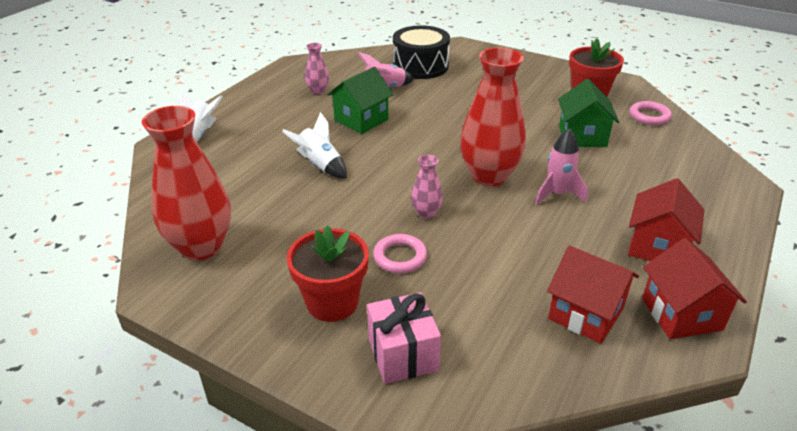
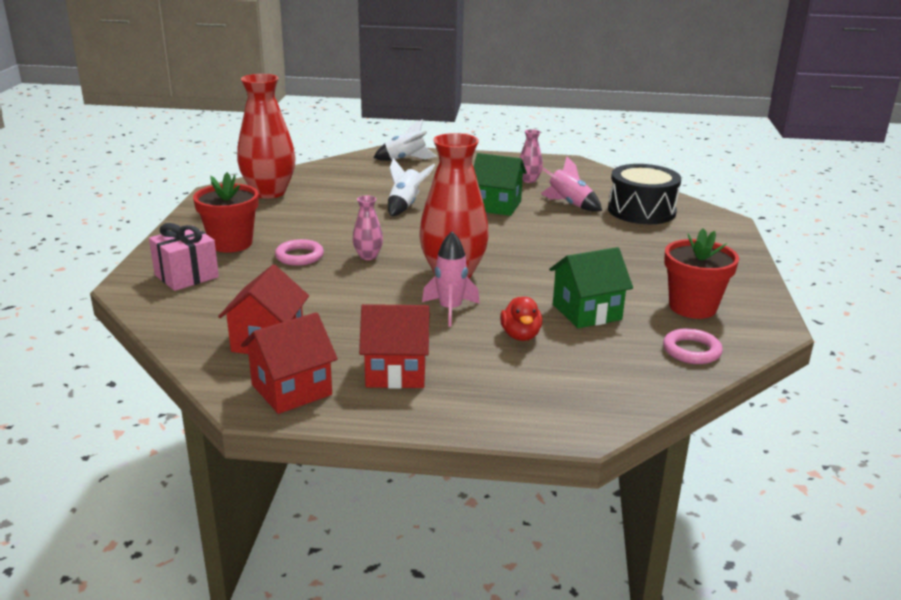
camera: 65 degrees right, 10 degrees down
none -> red duck [500,297,542,341]

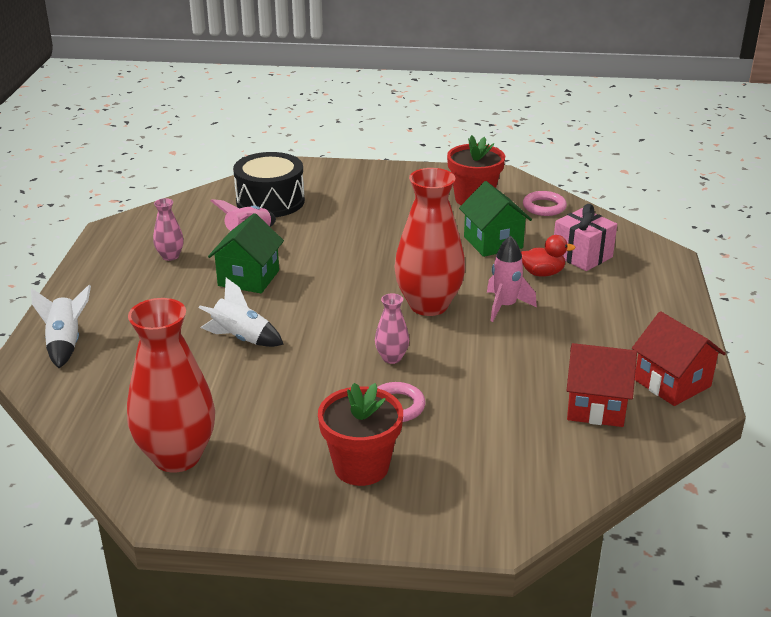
camera: 90 degrees left, 5 degrees up
pink gift [149,223,219,291] -> pink gift moved to [554,204,617,271]
red house [359,304,430,389] -> none

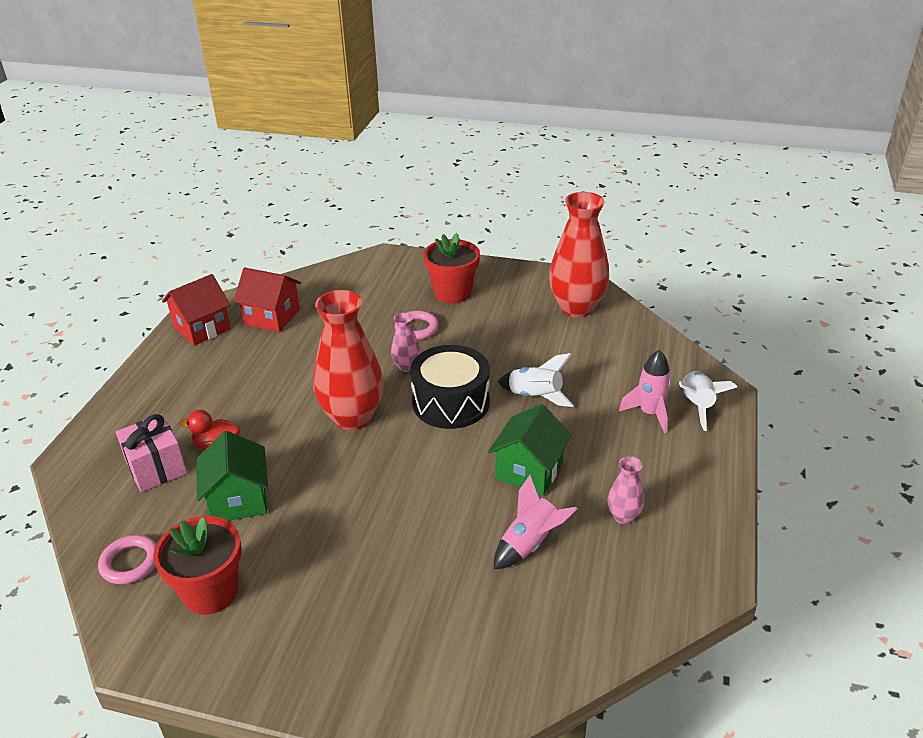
camera: 170 degrees left, 5 degrees up
black drum [233,152,305,217] -> black drum moved to [410,345,490,429]
pink rocket [487,236,537,322] -> pink rocket moved to [619,350,671,433]
red house [632,311,726,406] -> red house turned 75 degrees clockwise [162,274,231,346]

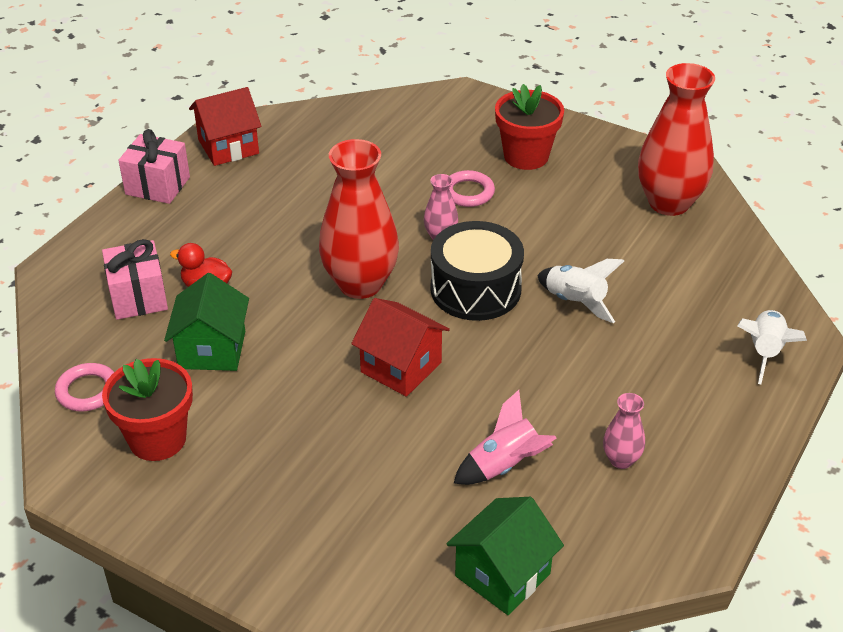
camera: 15 degrees right, 5 degrees up
red house [234,267,301,332] -> red house moved to [351,298,450,397]
green house [488,404,572,495] -> green house moved to [446,497,564,615]
pink rocket [619,350,671,433] -> none
none -> pink gift [118,129,190,204]

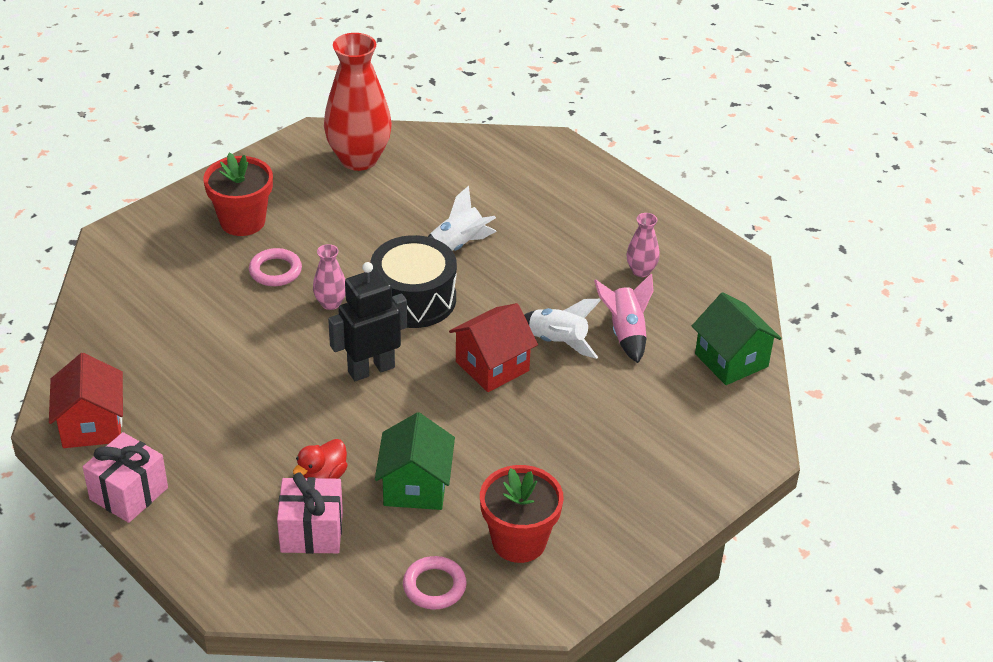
camera: 75 degrees left, 0 degrees up
green house [164,273,249,371] -> green house turned 75 degrees clockwise [375,412,455,510]
red vase [319,139,399,299] -> black robot [328,262,407,381]
white rocket [737,310,807,384] -> white rocket moved to [524,299,601,359]

